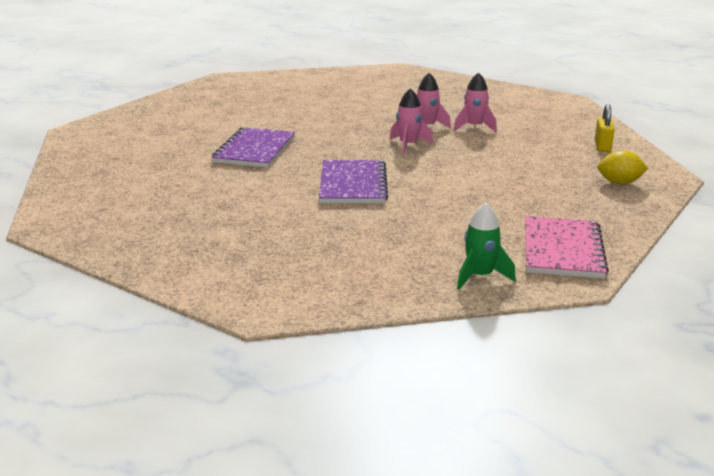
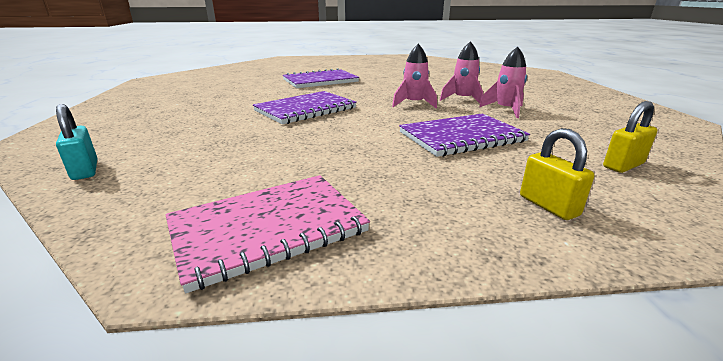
camera: 50 degrees right, 0 degrees up
green rocket [457,203,516,290] -> none
yellow lemon [597,150,649,185] -> yellow padlock [520,128,594,220]
none -> turquoise padlock [56,104,97,180]
none -> purple notebook [399,113,530,157]

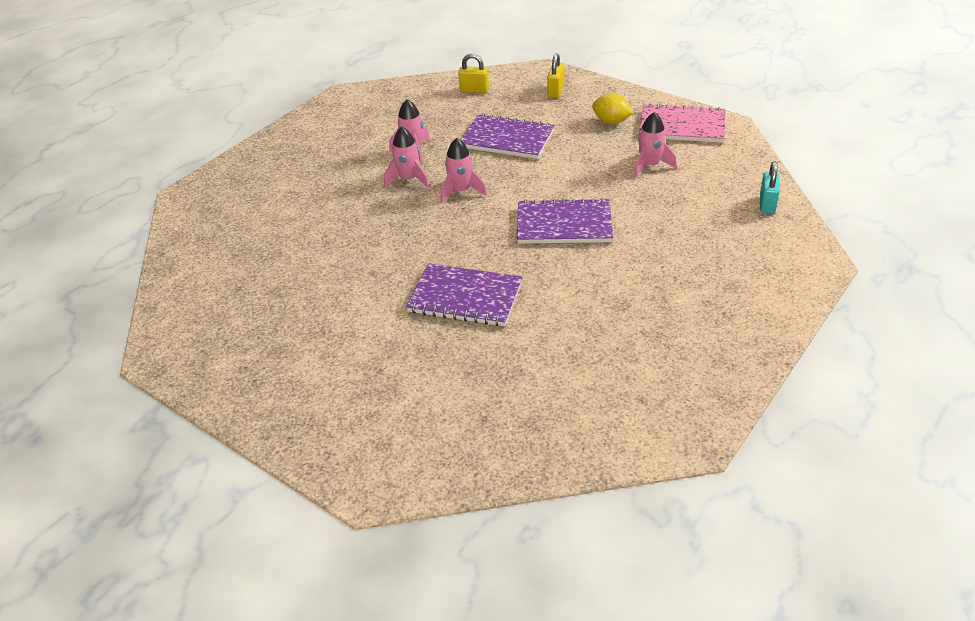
camera: 135 degrees left, 15 degrees up
none -> yellow lemon [592,93,633,124]
none -> pink rocket [634,112,677,178]

